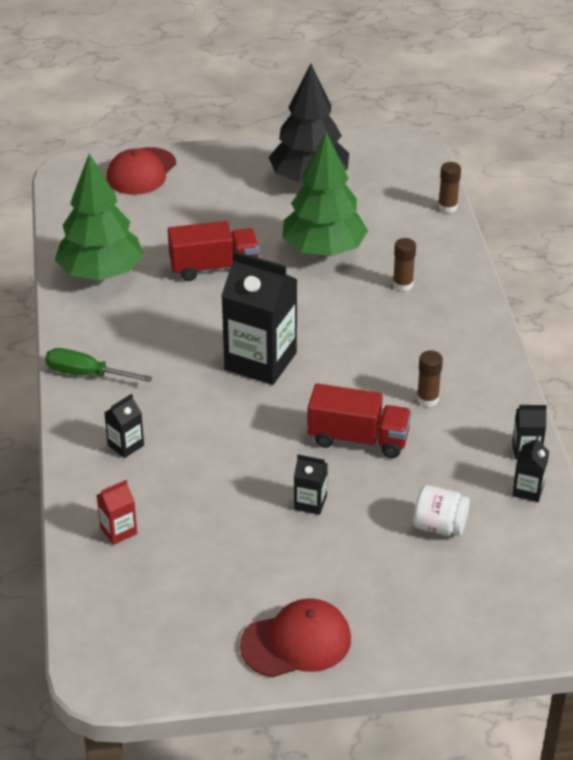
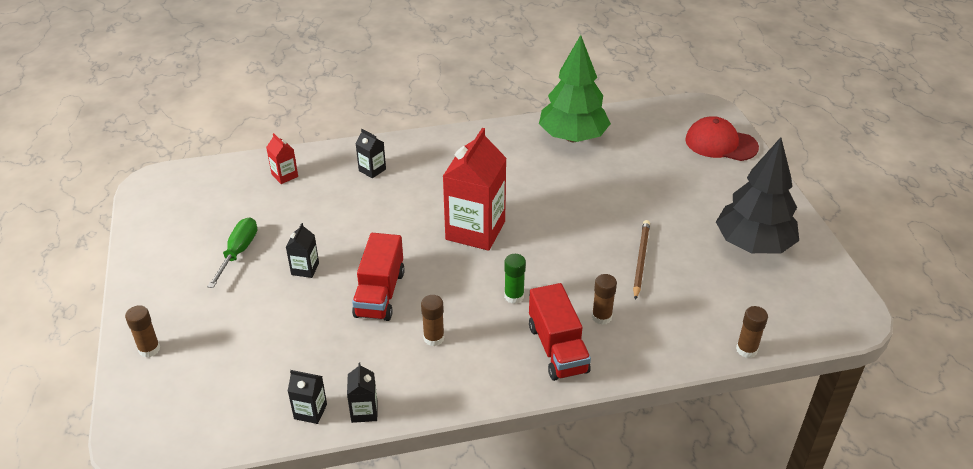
camera: 85 degrees right, 0 degrees up
green screwdriver [45,348,153,382] -> green screwdriver moved to [207,217,257,288]
red truck [168,221,260,281] -> red truck moved to [529,283,591,381]
black carton [221,251,298,385] -> red carton [443,128,507,251]
red cap [240,598,351,678] -> none
green tree [282,131,368,257] -> brown pencil [633,220,650,300]
white jar [413,485,470,536] -> none
none -> brown glue stick [125,305,160,357]
none -> green glue stick [504,254,526,304]

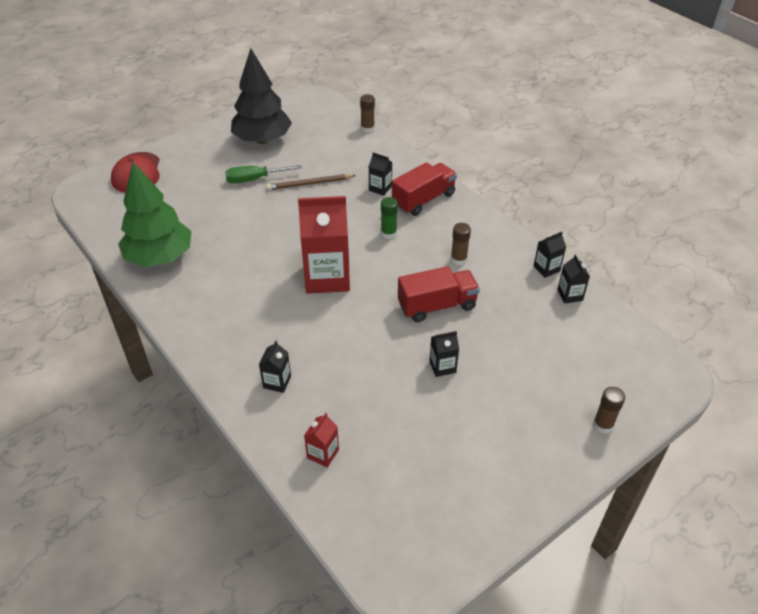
camera: 115 degrees left, 5 degrees up
green screwdriver [207,217,257,288] -> green screwdriver moved to [225,165,302,183]
brown glue stick [592,274,617,325] -> black carton [368,152,392,196]

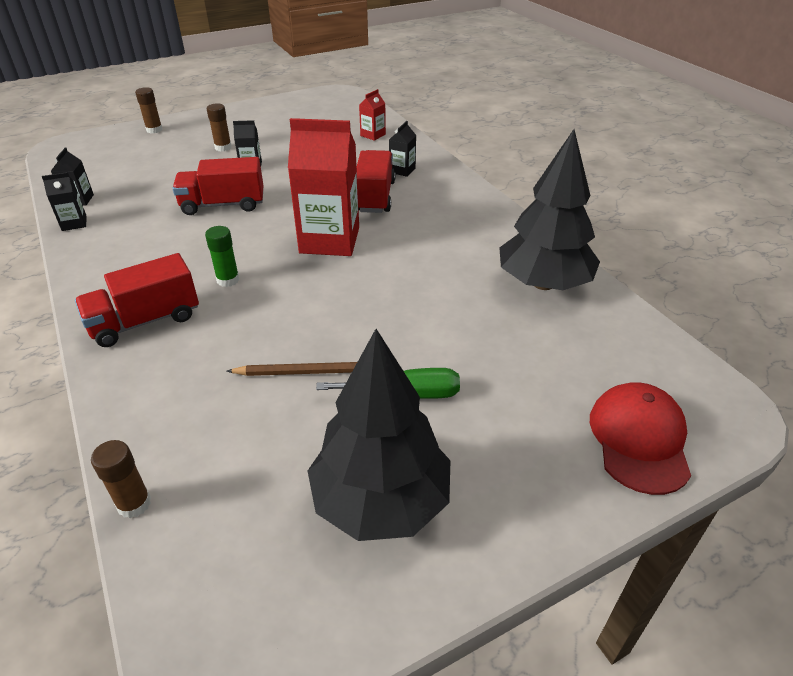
camera: 170 degrees left, 5 degrees down
green tree [118,162,192,267] -> black tree [499,129,600,290]
black carton [368,152,392,196] -> none
brown glue stick [451,223,471,265] -> brown glue stick moved to [207,103,232,151]
none -> red truck [357,150,396,213]

